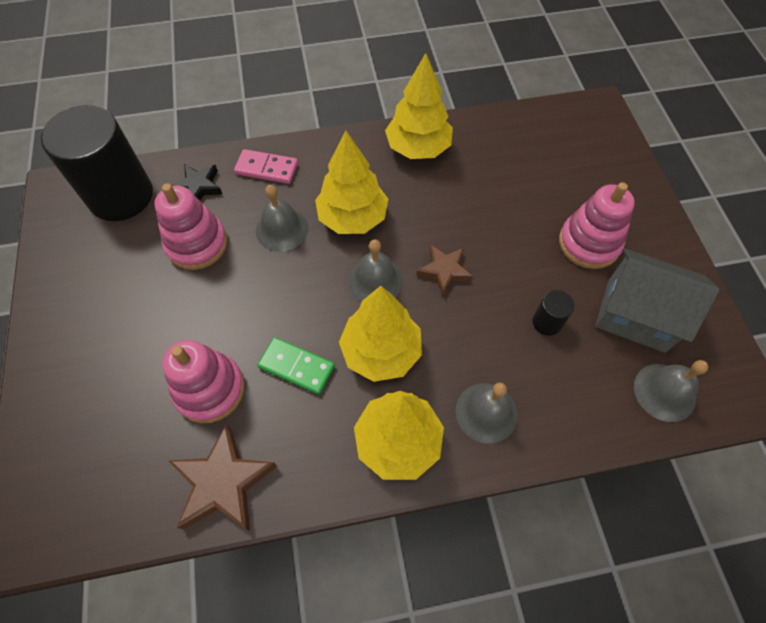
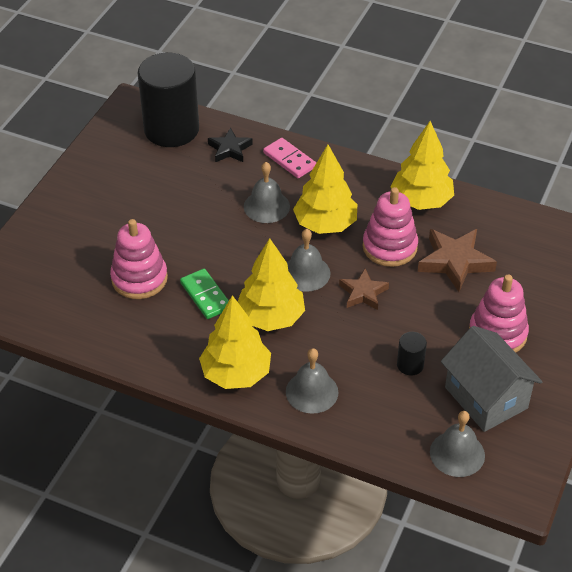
camera: 35 degrees right, 15 degrees down
pink stacking toy [154,184,228,270] -> pink stacking toy moved to [363,187,418,267]
brown star [168,424,278,531] -> brown star moved to [418,229,497,292]

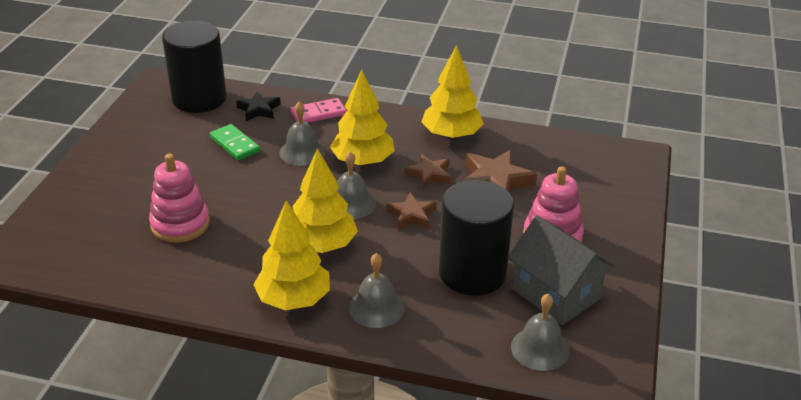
camera: 10 degrees left, 10 degrees down
green domino [180,269,229,319] -> green domino moved to [210,124,260,161]
pink domino [263,138,316,178] -> pink domino turned 60 degrees counterclockwise [291,98,346,123]
pink stacking toy [363,187,418,267] -> brown star [405,154,451,189]
black cylinder [397,332,427,375] -> black cylinder [439,180,514,295], size x2.43

